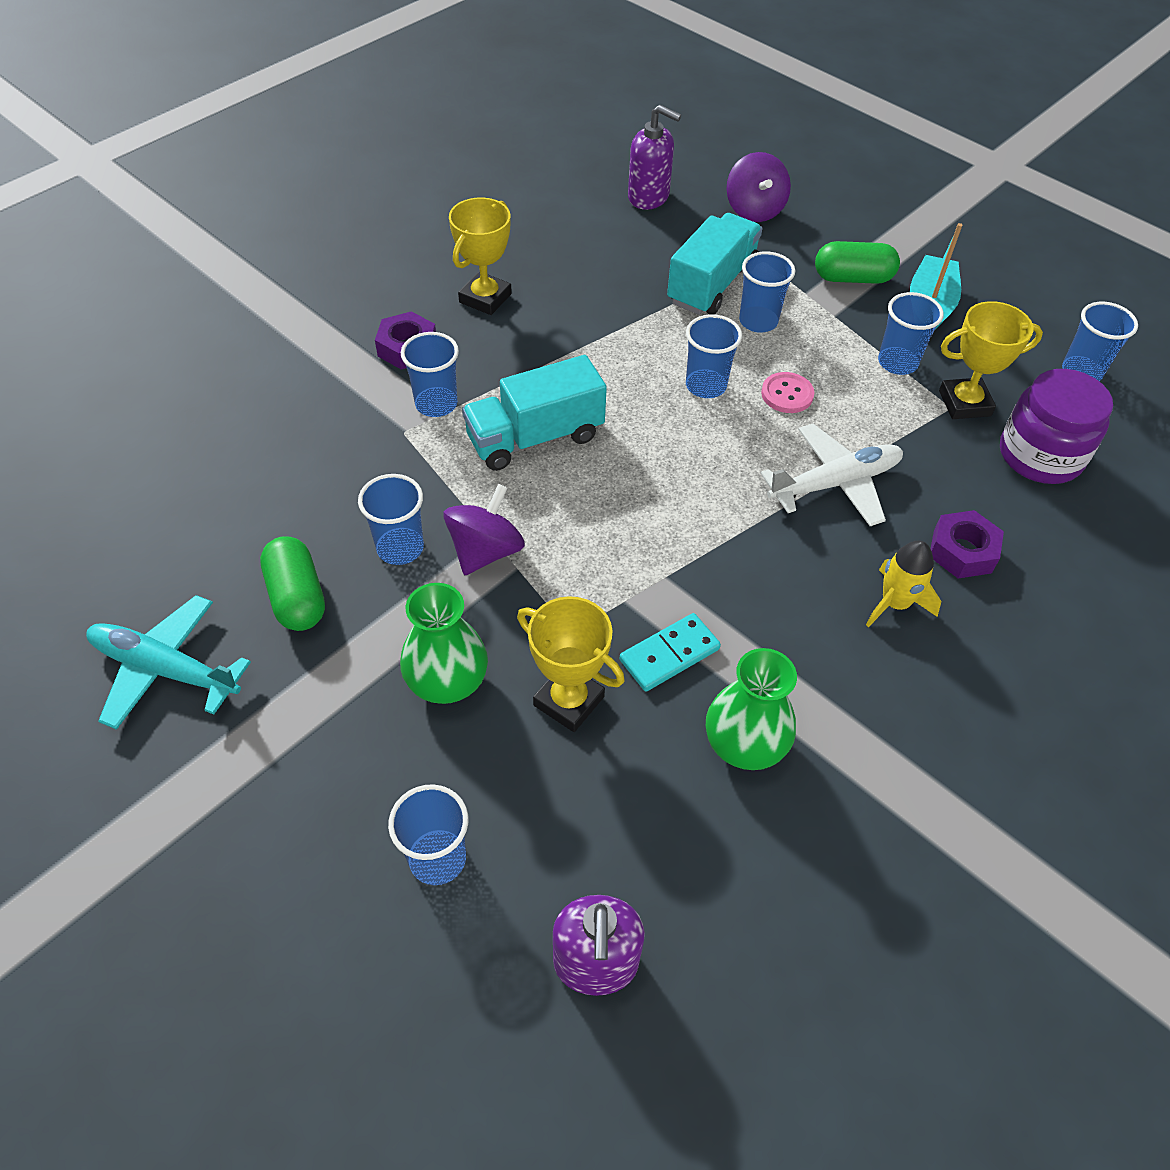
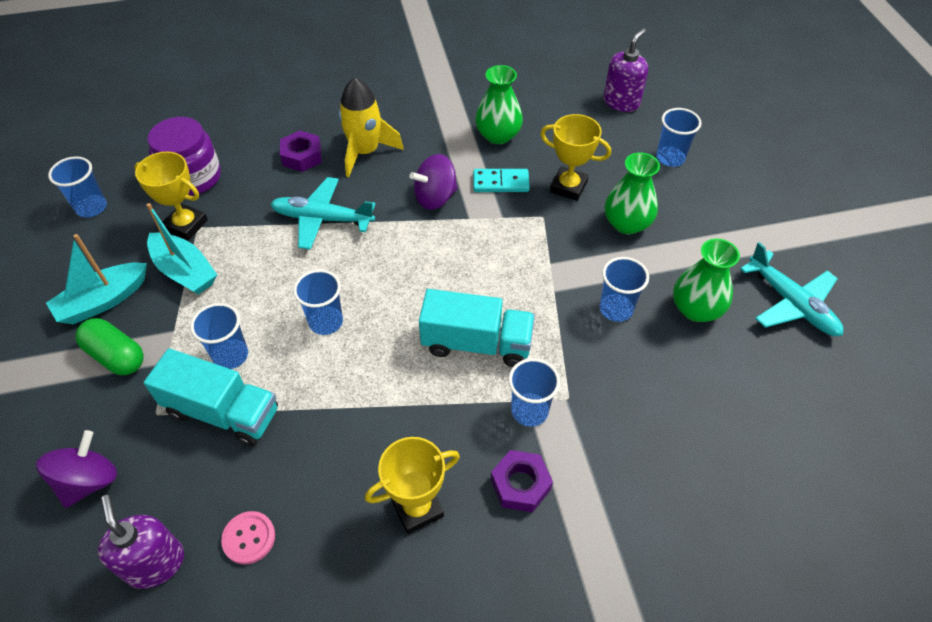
camera: 145 degrees left, 0 degrees up
green capsule [260,536,325,631] -> green vase [673,239,740,322]
purple spinning top [443,484,525,575] -> purple spinning top moved to [410,154,458,210]
yellow trophy [517,596,625,732] -> yellow trophy turned 45 degrees counterclockwise [540,114,611,201]
turquoise truck [667,213,762,315] -> turquoise truck turned 135 degrees counterclockwise [144,348,278,446]
white plane [760,424,903,526] -> turquoise plane [270,177,375,250]
pink button [761,372,814,413] -> pink button moved to [221,511,275,565]
yellow rocket [866,541,941,627] -> yellow rocket [338,77,404,177], size x1.51
blue cup [878,292,944,375] -> turquoise boat [147,203,217,295]

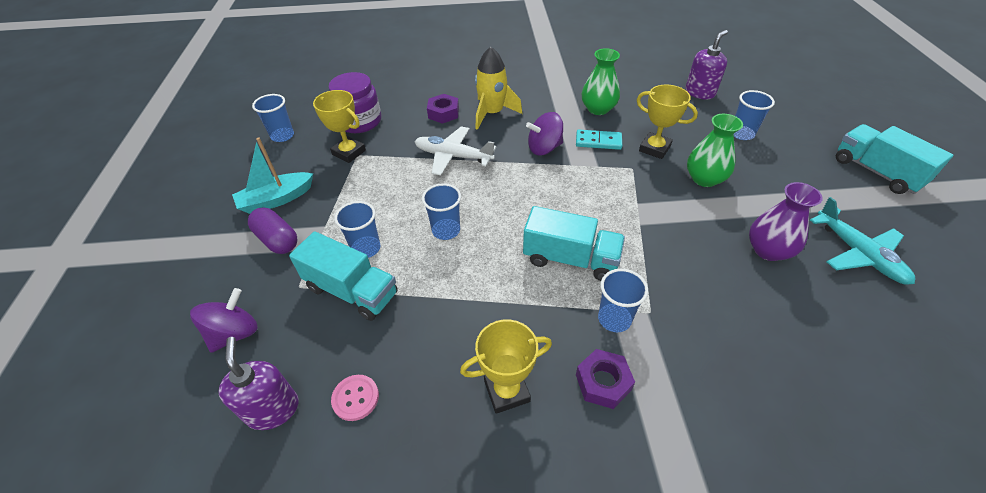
camera: 10 degrees right, 5 degrees down
green capsule [75,318,144,375] -> purple capsule [248,207,297,254]
turquoise boat [147,203,217,295] -> none
turquoise plane [270,177,375,250] -> white plane [414,126,496,176]
blue cup [600,257,649,322] -> none
green vase [673,239,740,322] -> purple vase [749,182,823,261]
none -> turquoise truck [836,124,953,194]

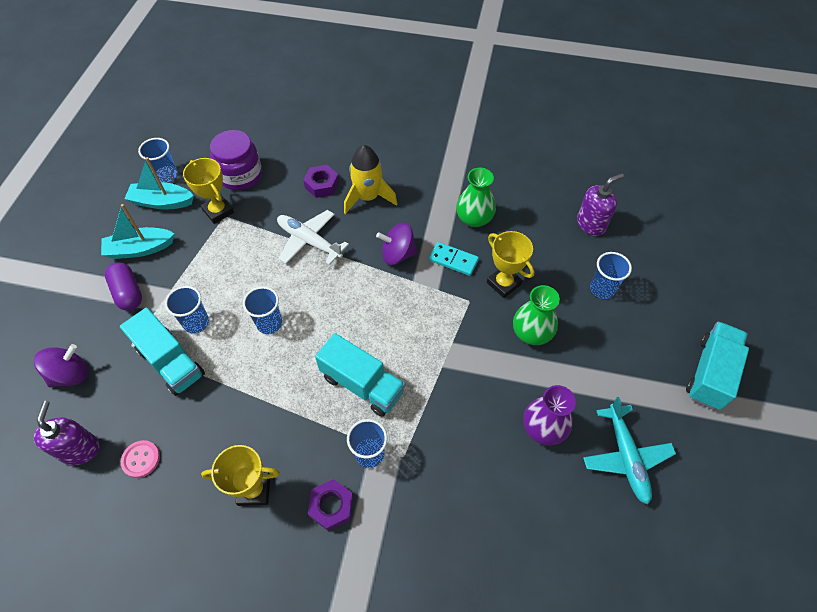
camera: 15 degrees right, 10 degrees up
turquoise truck [836,124,953,194] -> turquoise truck turned 45 degrees clockwise [686,321,749,410]
none -> turquoise boat [124,157,194,209]

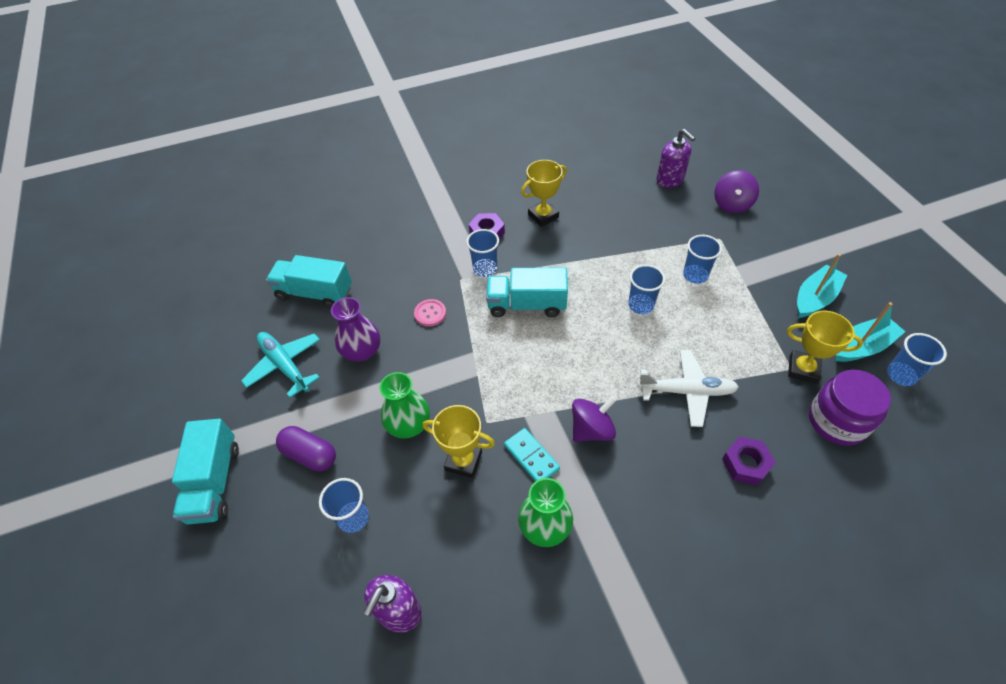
camera: 150 degrees right, 5 degrees down
purple capsule [105,262,142,311] -> purple capsule moved to [276,426,336,471]
turquoise truck [120,307,205,396] -> turquoise truck moved to [266,255,352,308]
pink button [121,440,160,478] -> pink button moved to [414,299,446,326]
yellow rocket [344,145,397,214] -> none
turquoise domino [429,242,479,276] -> turquoise domino turned 60 degrees clockwise [504,428,560,481]

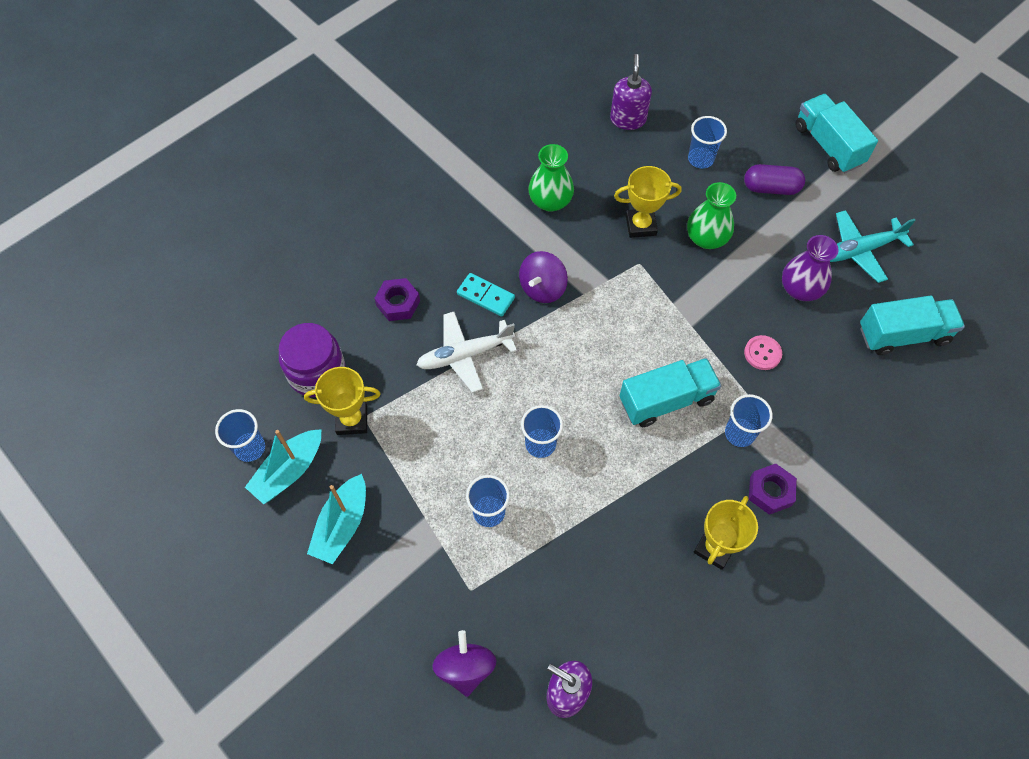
camera: 155 degrees right, 10 degrees up
turquoise plane [241,332,320,398] -> turquoise plane turned 135 degrees clockwise [830,210,916,283]
turquoise domino [504,428,560,481] -> turquoise domino moved to [457,273,515,317]

